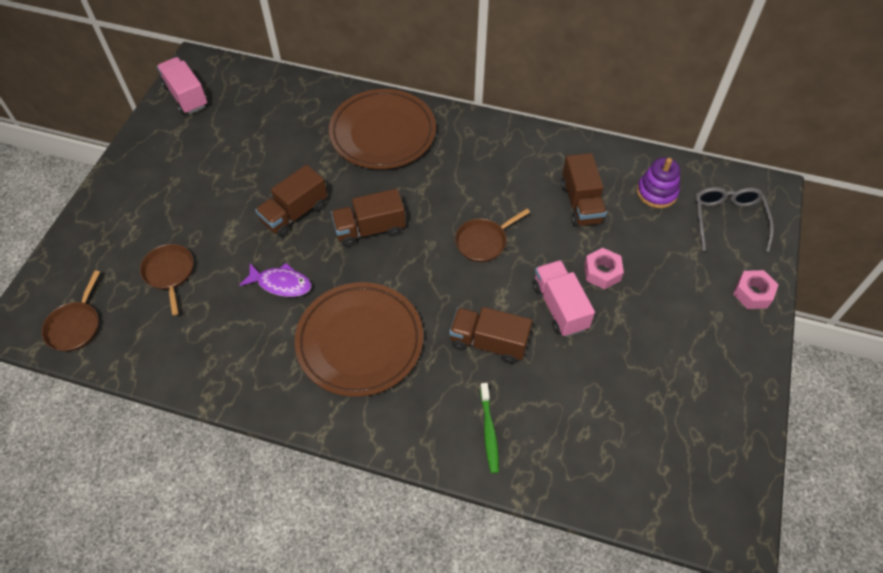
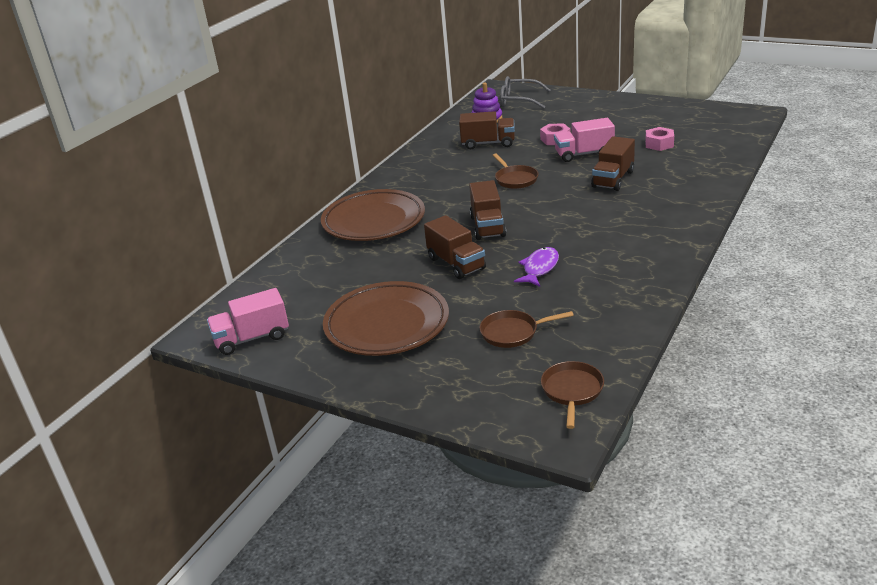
camera: 75 degrees left, 25 degrees down
brown pan [41,270,100,352] -> brown pan turned 105 degrees counterclockwise [541,361,604,429]
brown plate [294,282,423,397] -> brown plate moved to [323,281,449,356]
green toothbrush [480,383,499,473] -> none
pink nut [733,270,778,309] -> pink nut moved to [645,127,674,151]

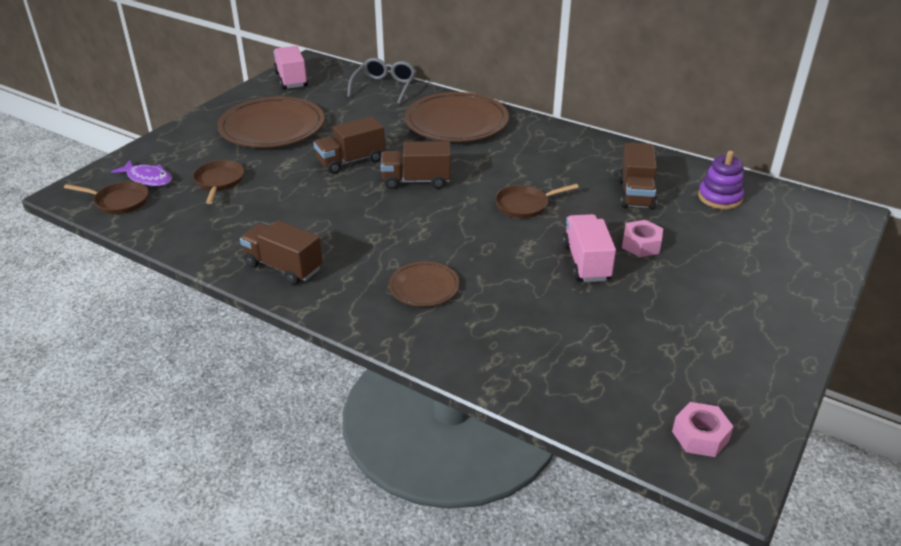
camera: 90 degrees right, 5 degrees up
grey glasses [500,76,550,109] -> grey glasses moved to [347,58,416,104]
purple fish [514,247,559,287] -> purple fish moved to [110,160,172,186]
brown truck [591,136,635,191] -> brown truck moved to [240,220,323,285]
pink nut [645,127,674,151] -> pink nut moved to [672,402,734,457]
none -> brown plate [389,261,460,307]

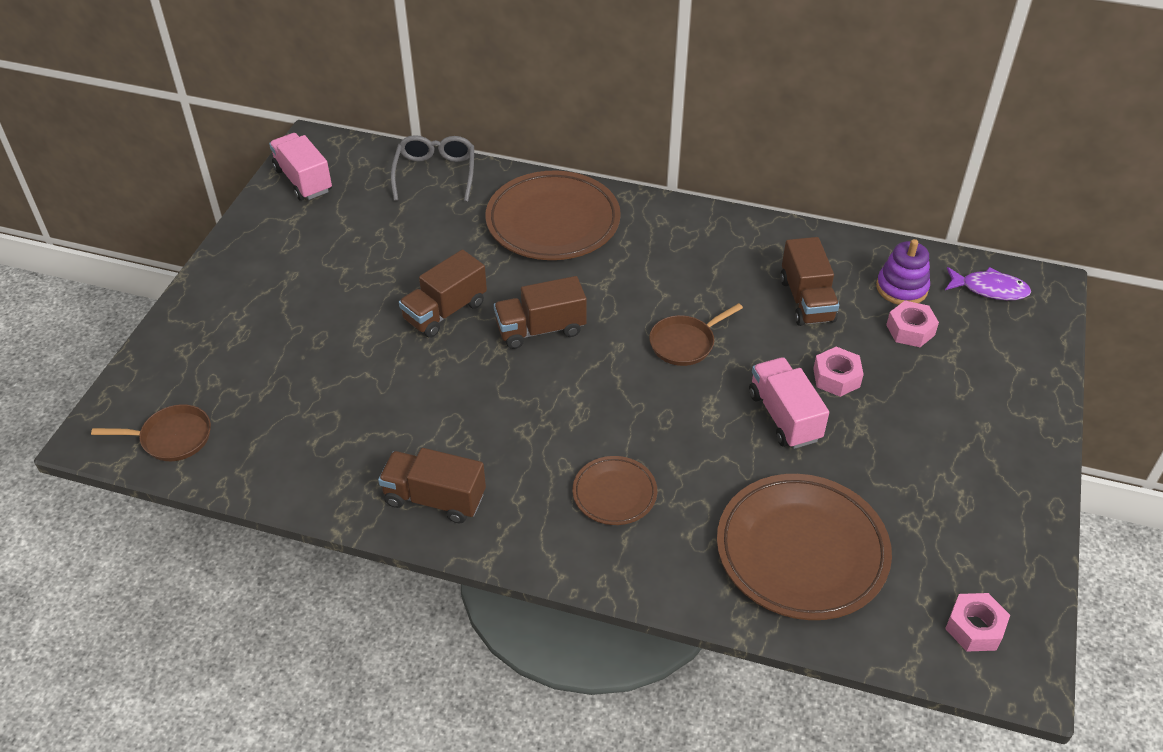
camera: 15 degrees left, 10 degrees up
purple fish [110,160,172,186] -> purple fish moved to [945,267,1031,300]
brown pan [193,160,244,204] -> none
brown plate [217,97,324,148] -> brown plate moved to [717,474,892,620]
none -> pink nut [886,301,939,347]

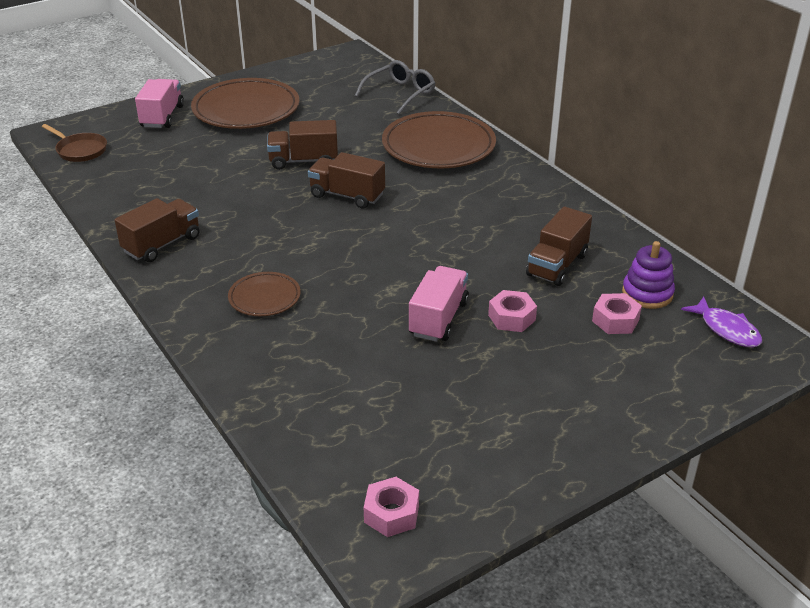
camera: 40 degrees right, 10 degrees down
pink truck [269,133,332,200] -> pink truck moved to [135,79,184,128]
brown truck [378,448,486,524] -> brown truck turned 75 degrees clockwise [114,198,200,262]
brown pan [649,303,743,366] -> none
brown plate [717,474,892,620] -> brown plate moved to [191,78,299,129]

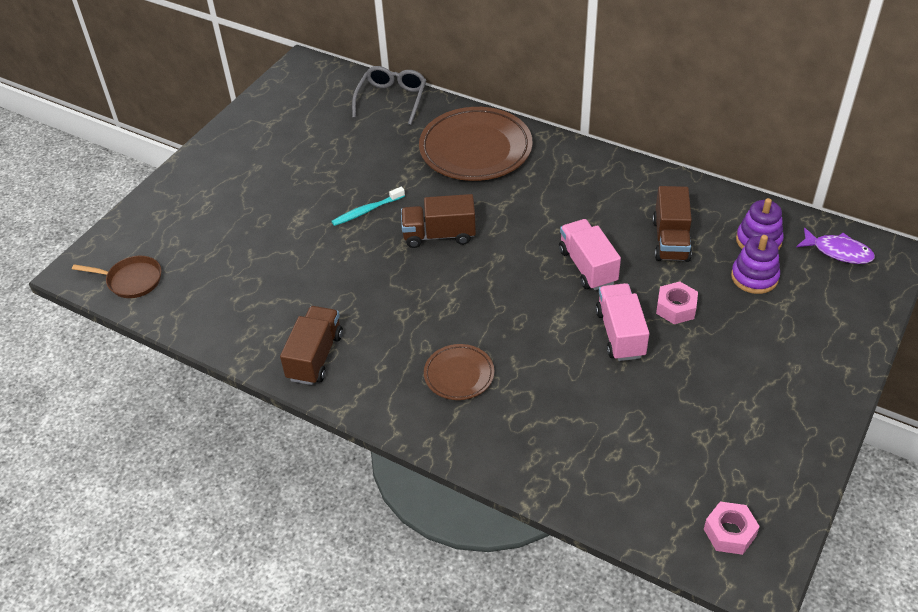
camera: 25 degrees left, 10 degrees up
pink truck [135,79,184,128] -> pink truck moved to [559,219,621,290]
brown plate [191,78,299,129] -> none
brown truck [267,120,338,170] -> turquoise toothbrush [331,186,405,226]
pink nut [592,293,642,334] -> purple stacking toy [731,235,780,294]

